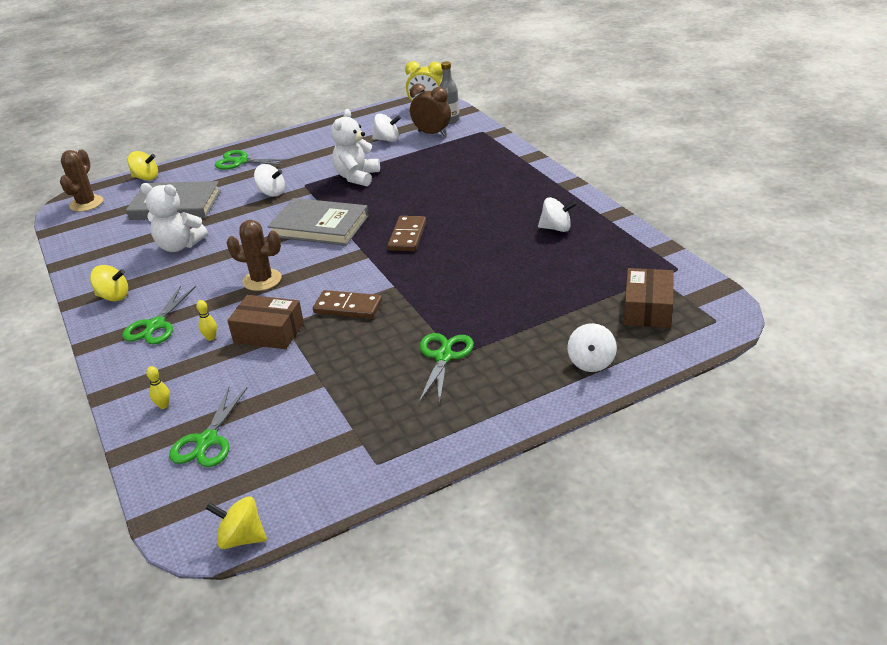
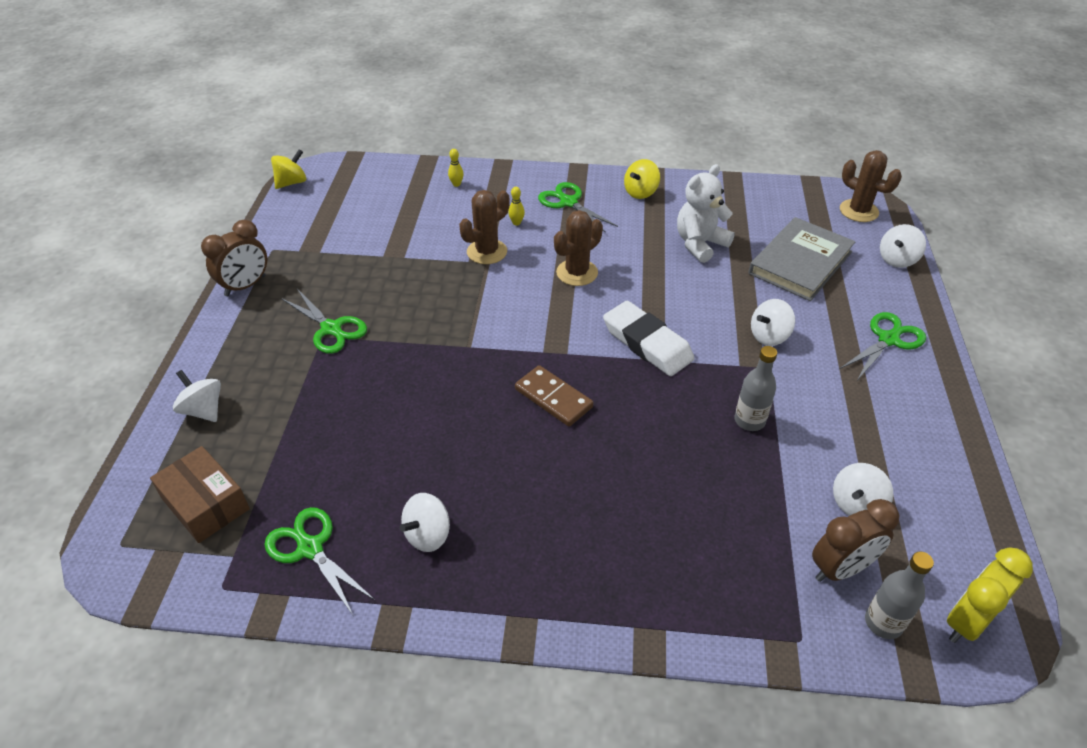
camera: 120 degrees right, 10 degrees up
yellow spinning top [128,151,158,181] -> white spinning top [880,224,926,268]
green scissors [169,387,247,467] -> green scissors moved to [264,507,375,615]
brown box [227,295,304,349] -> brown cactus [459,190,510,264]
grey book [267,198,369,246] -> white eraser [603,301,695,376]
brown domino [313,290,382,319] -> none
white teddy bear [331,109,380,186] -> grey bottle [735,346,777,431]
none -> brown clock [201,220,267,296]

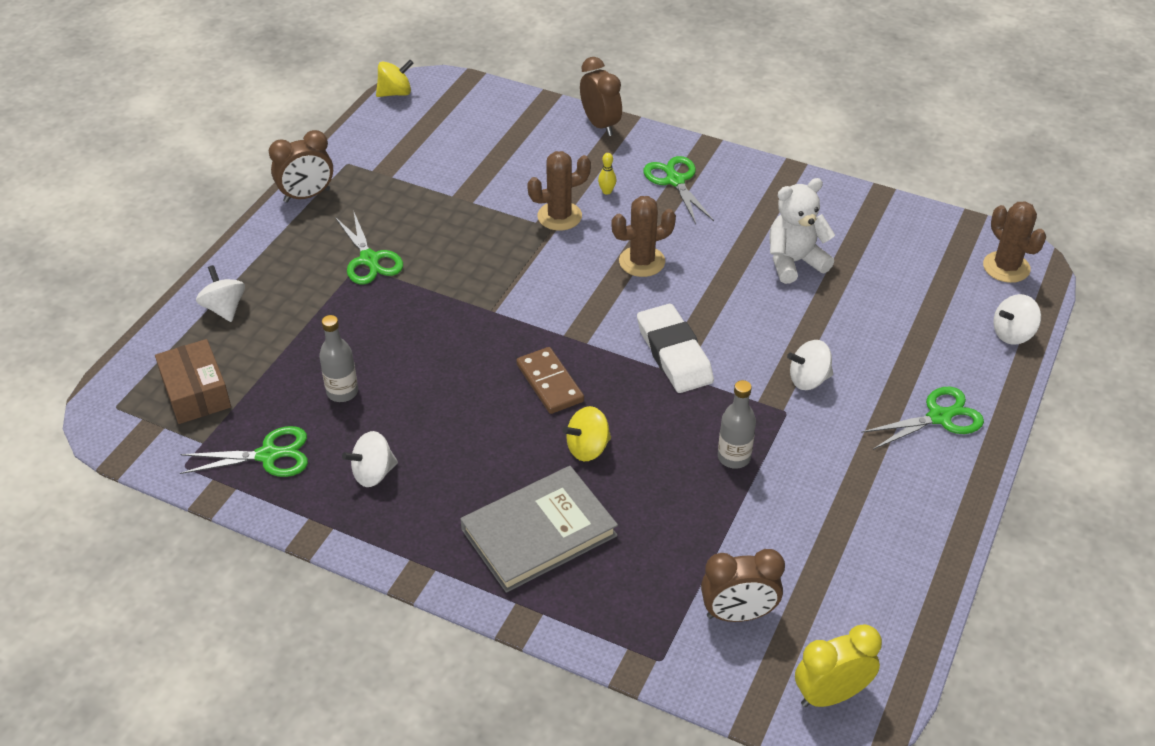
camera: 20 degrees right, 0 degrees up
green scissors [264,507,375,615] -> green scissors turned 105 degrees clockwise [180,426,308,477]
yellow bowling pin [448,149,464,187] -> none
yellow spinning top [624,159,660,199] -> yellow spinning top moved to [563,406,611,461]
grey book [748,217,856,301] -> grey book moved to [460,466,618,593]
white spinning top [833,463,893,516] -> none
grey bottle [865,551,934,639] -> grey bottle moved to [319,315,358,402]
none -> brown clock [580,57,622,136]

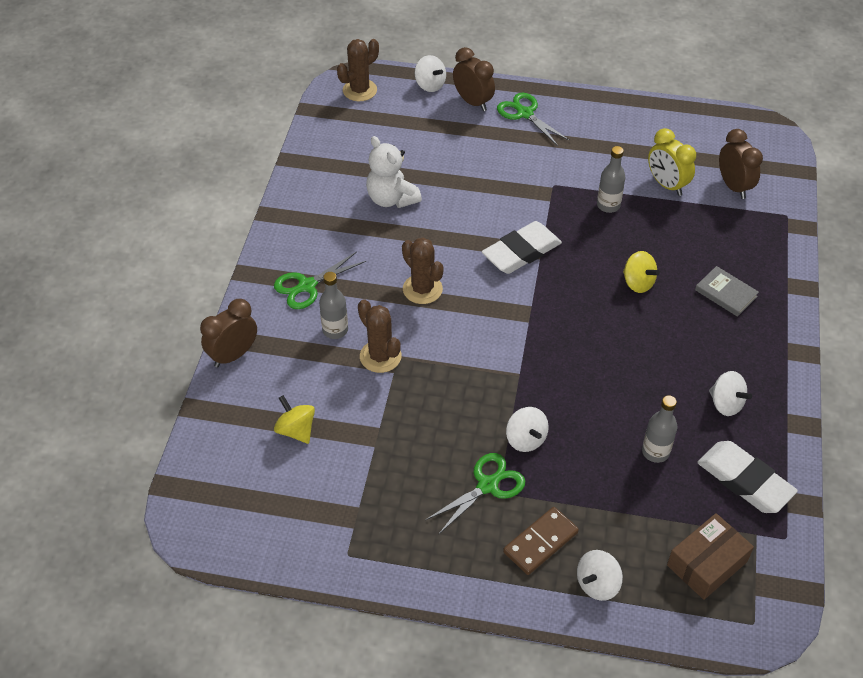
camera: 105 degrees left, 5 degrees up
green scissors [180,426,308,477] -> white eraser [697,441,798,513]
brown clock [269,130,333,203] -> brown clock moved to [453,47,495,111]
yellow spinning top [376,60,413,97] -> yellow spinning top moved to [274,395,315,444]
grey book [460,466,618,593] -> grey book [695,266,759,317], size x0.55
brown domino [516,347,584,414] -> brown domino moved to [503,507,579,575]
yellow bowling pin [598,153,617,195] -> grey bottle [319,272,348,339]
white spinning top [787,340,833,390] -> white spinning top moved to [506,407,549,452]
yellow clock [795,624,882,707] -> yellow clock moved to [648,128,696,196]

